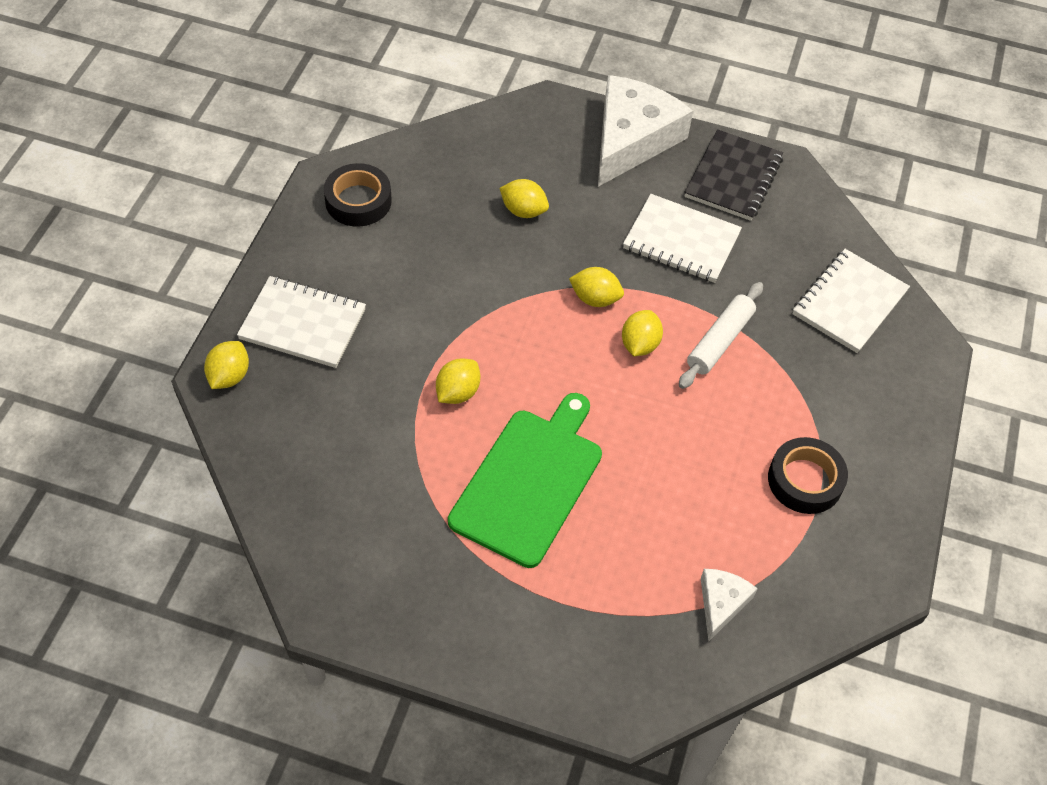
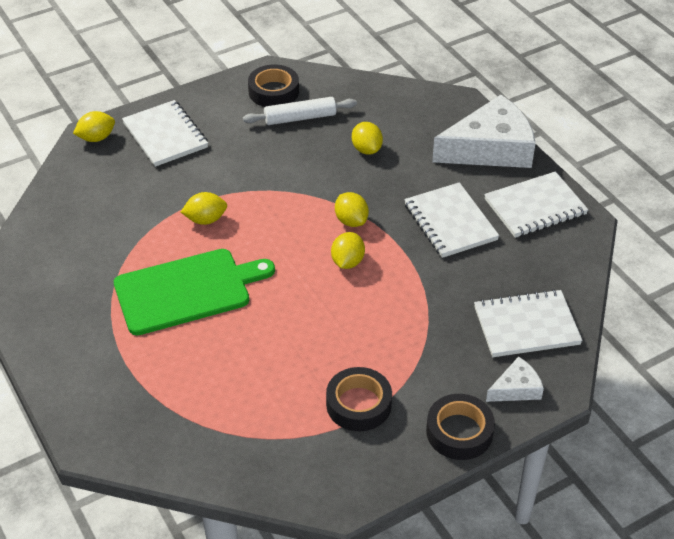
camera: 45 degrees right, 10 degrees down
yellow lemon [622,310,663,356] -> yellow lemon turned 45 degrees counterclockwise [331,232,365,269]
white rolling pin [679,282,763,389] -> white rolling pin moved to [243,97,357,125]
black notebook [684,129,783,221] -> white notebook [484,171,588,238]
white cheese [701,569,758,641] -> white cheese moved to [486,356,544,402]
none -> black tape [426,394,495,460]

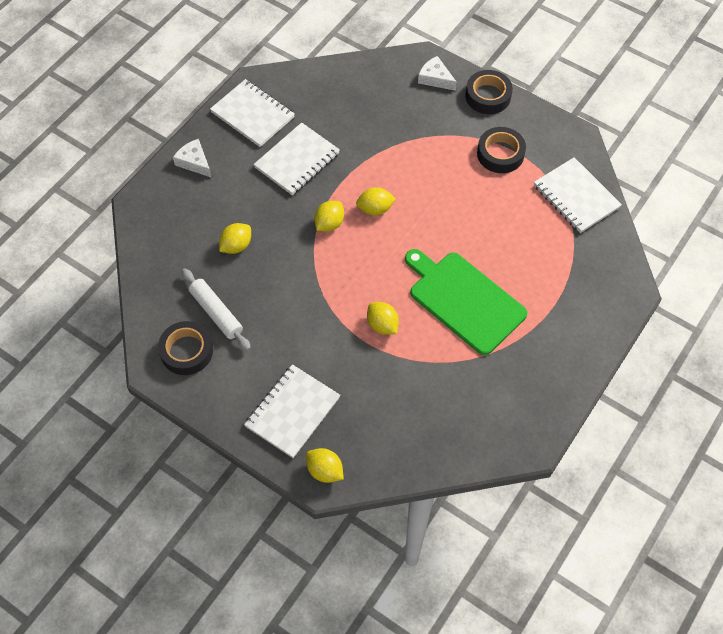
camera: 115 degrees left, 15 degrees up
white cheese [432,95,536,168] -> white cheese [173,139,212,178], size x0.47
white notebook [474,289,583,357] -> white notebook moved to [534,157,622,233]

